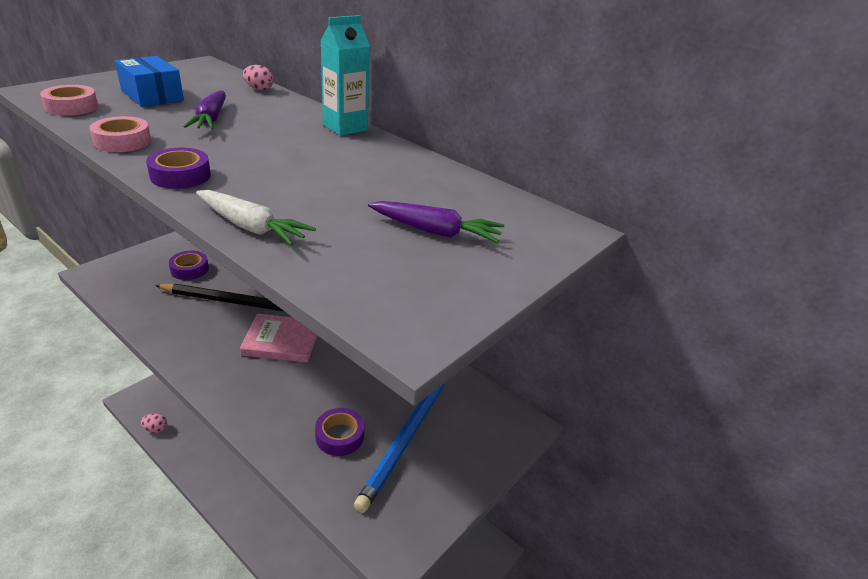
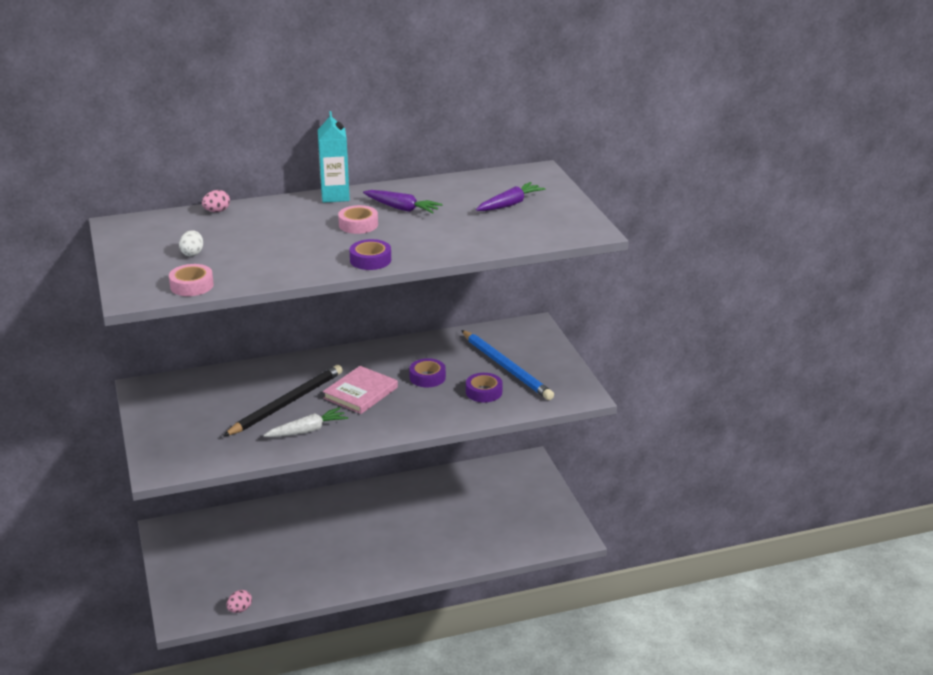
camera: 55 degrees left, 5 degrees down
pink tape [89,116,151,152] -> pink tape moved to [338,205,378,234]
blue box [115,56,184,107] -> white egg [179,230,203,256]
purple tape [169,251,209,280] -> purple tape moved to [409,358,446,387]
purple carrot [183,90,226,129] -> purple carrot moved to [363,190,443,214]
white carrot [196,190,316,246] -> white carrot moved to [264,407,348,437]

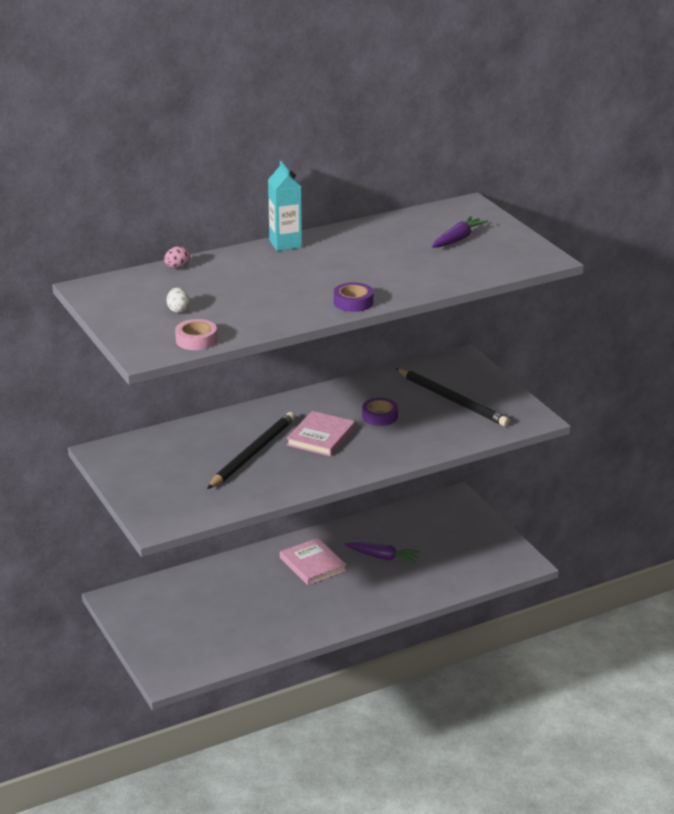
camera: 10 degrees left, 0 degrees up
pink egg [226,590,252,613] -> none
white carrot [264,407,348,437] -> none
pink tape [338,205,378,234] -> none
purple carrot [363,190,443,214] -> purple carrot moved to [344,542,420,563]
blue pencil [461,330,554,400] -> black pencil [396,368,510,427]
purple tape [466,373,503,402] -> none
none -> pink book [280,538,347,585]

